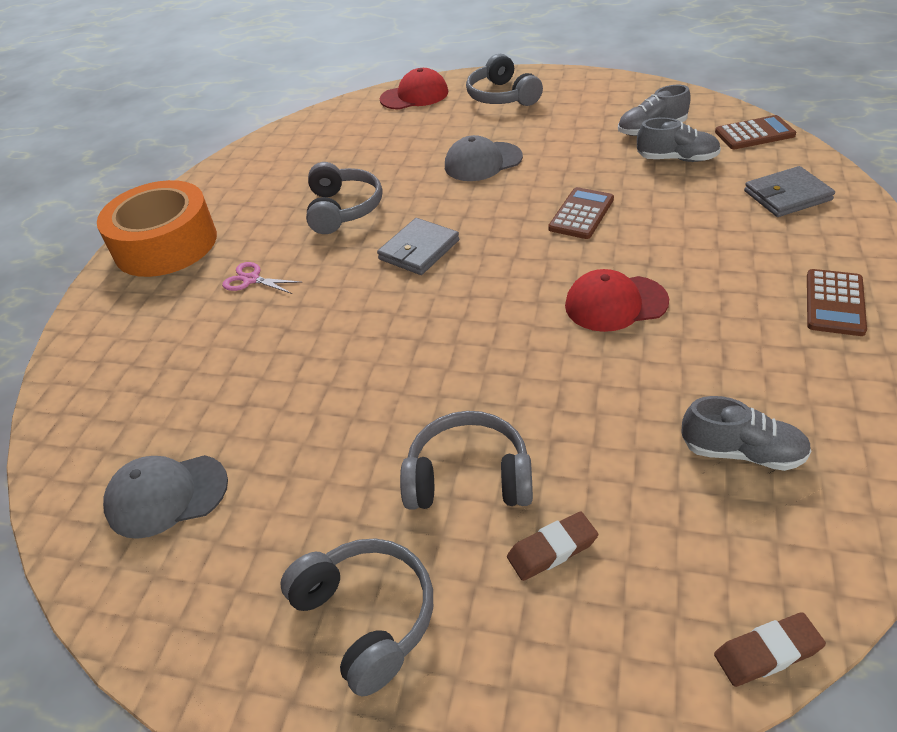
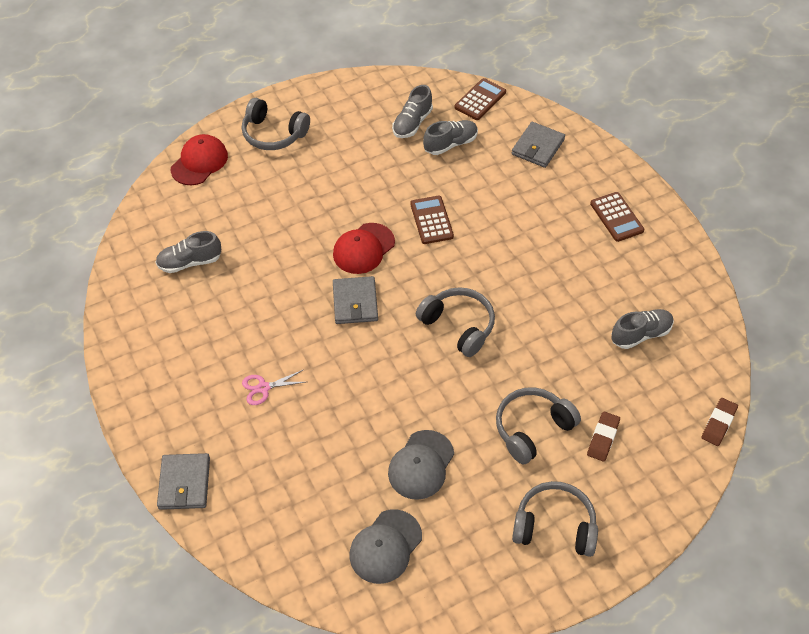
camera: 45 degrees left, 10 degrees up
orange tape [97,180,217,277] -> none
grey headphones [306,162,383,234] -> grey headphones moved to [416,287,495,357]
grey cap [445,135,523,181] -> grey cap moved to [388,430,454,500]
red cap [565,269,669,332] -> red cap moved to [333,223,395,274]
none -> grey shoe [155,231,221,273]
none -> grey wallet [157,453,210,510]

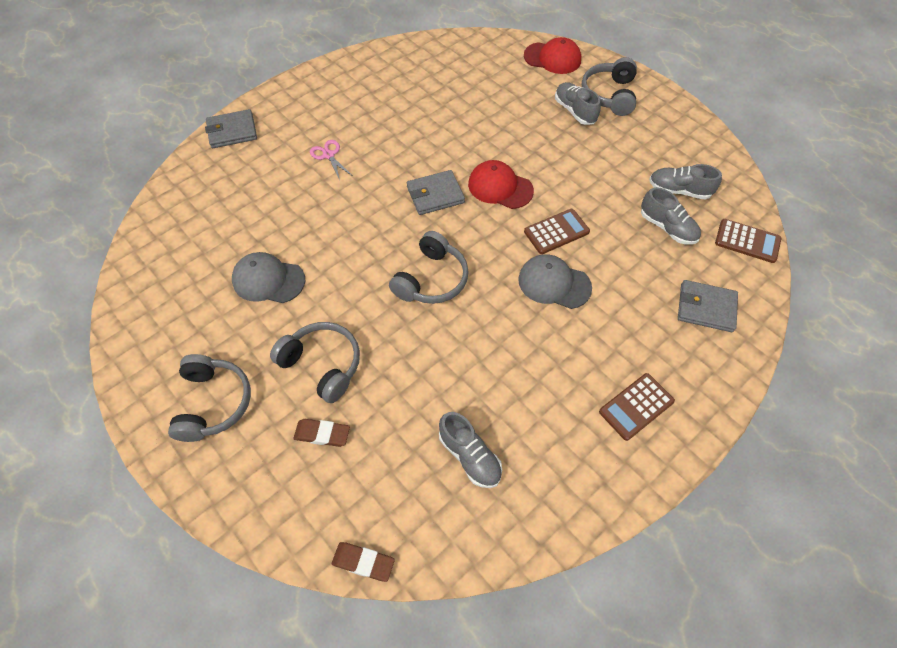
camera: 75 degrees right, 5 degrees up
grey shoe [155,231,221,273] -> grey shoe moved to [555,82,601,125]
grey cap [350,509,422,584] -> grey cap moved to [518,254,592,309]

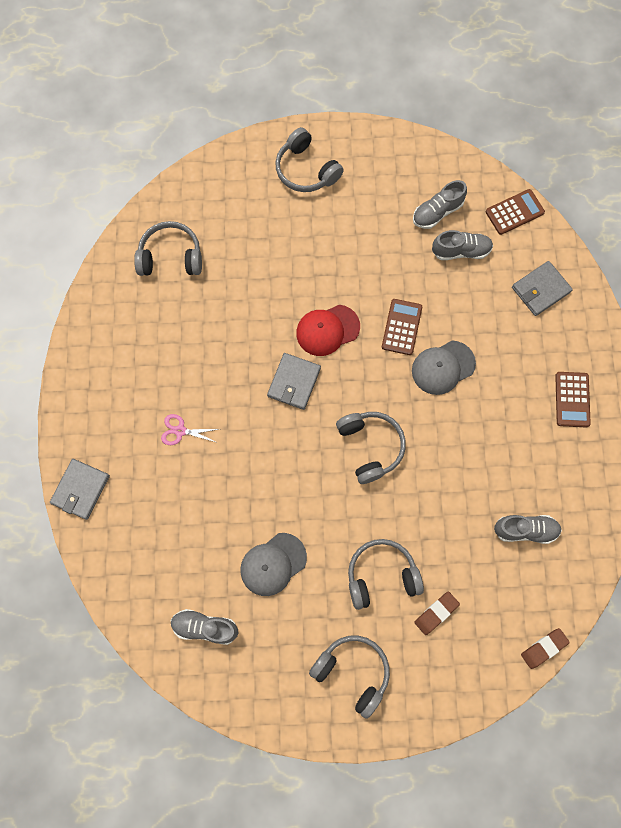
camera: 50 degrees left, 15 degrees up
red cap [524,37,581,74] -> none
grey shoe [555,82,601,125] -> grey shoe moved to [171,609,238,645]
none -> grey headphones [134,221,202,276]

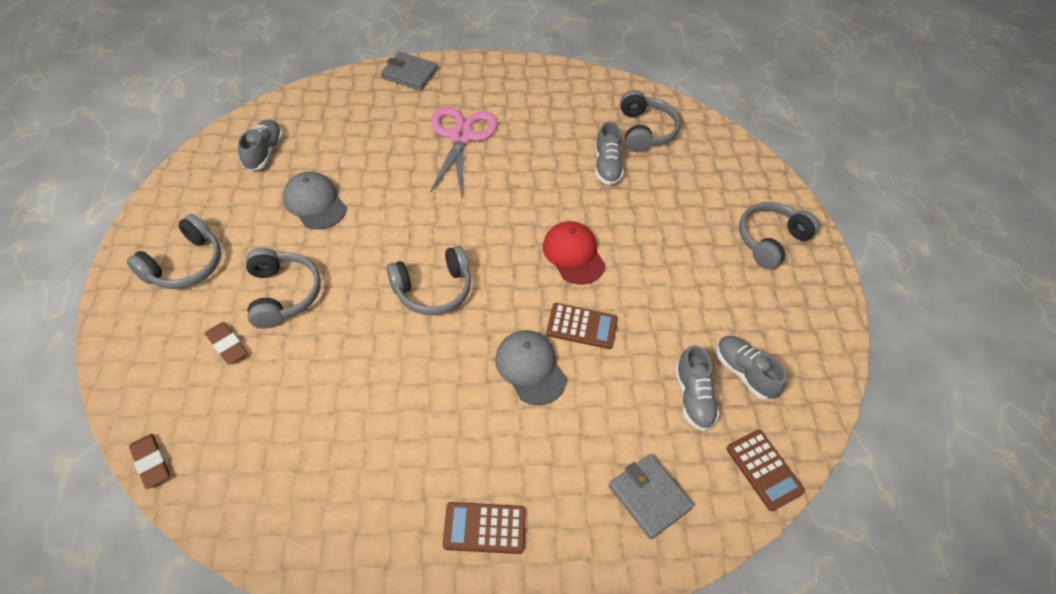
camera: 85 degrees right, 20 degrees down
pink scissors [161,414,219,445] -> pink scissors [430,107,498,196], size x2.10
grey wallet [267,353,321,410] -> none
grey shoe [494,515,562,544] -> grey shoe moved to [595,122,624,185]

